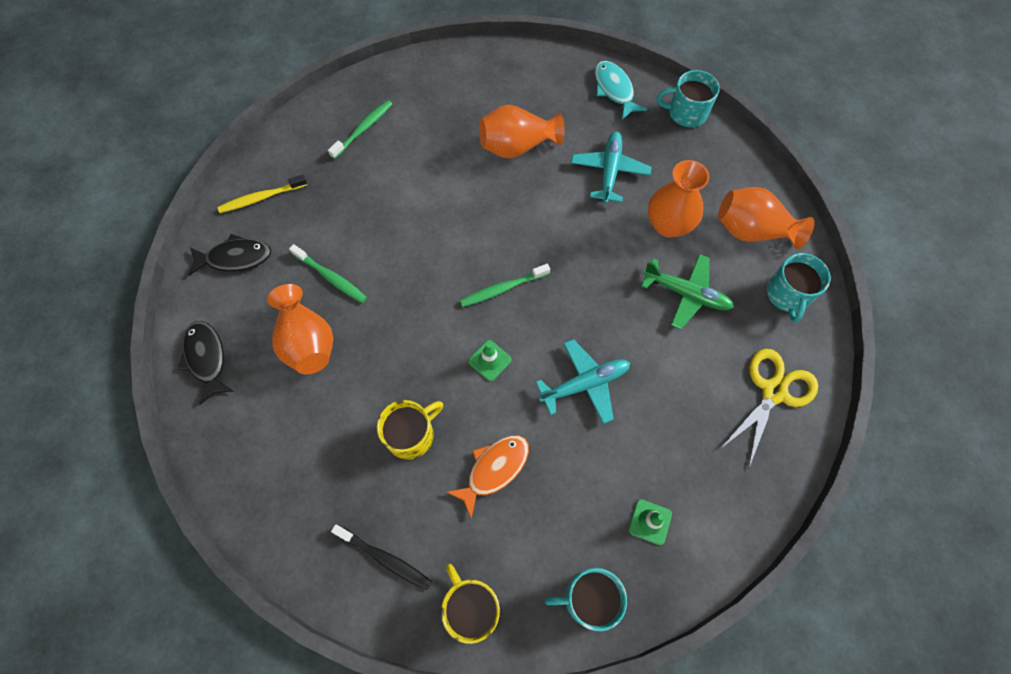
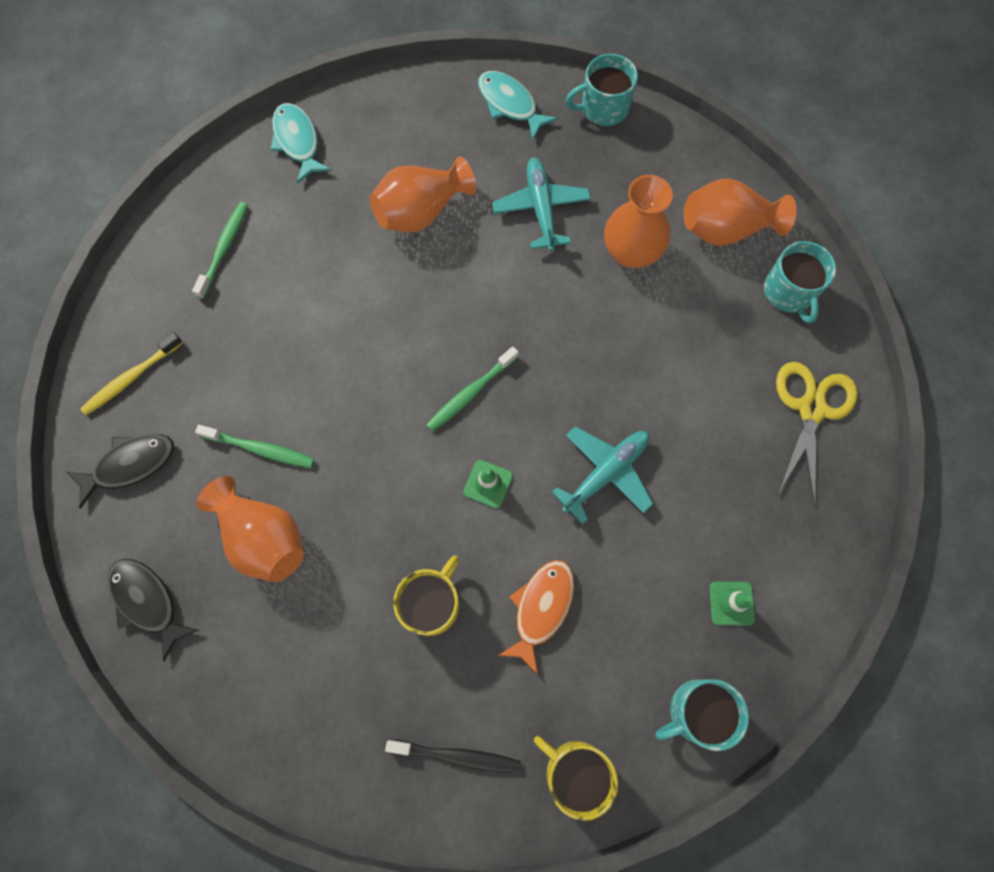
camera: 20 degrees left, 5 degrees up
green plane [641,254,734,329] -> none
none -> turquoise fish [270,103,332,184]

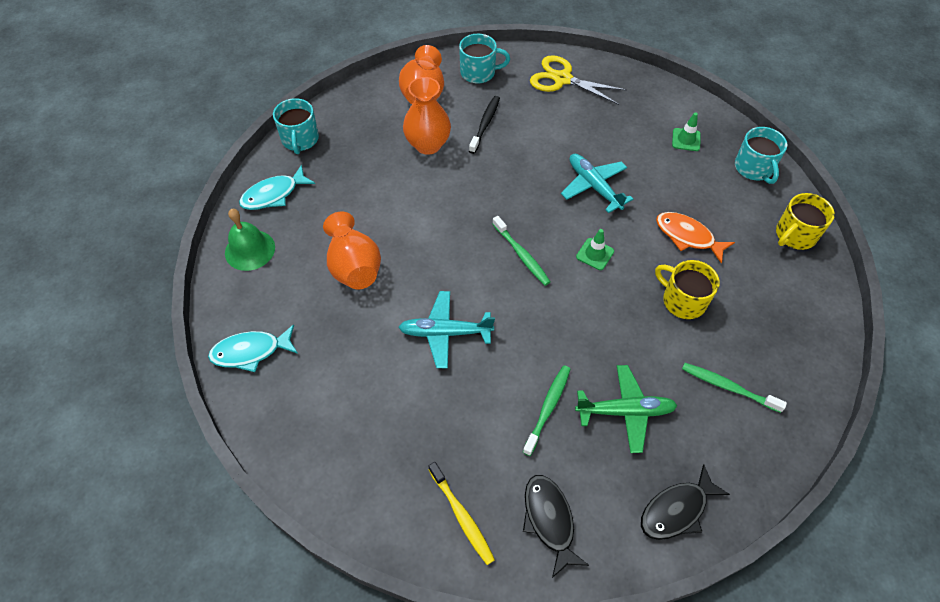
camera: 80 degrees left, 15 degrees down
green toothbrush [192,202,248,299] -> green toothbrush moved to [682,363,787,413]
orange vase [196,476,304,582] -> green plane [575,365,678,453]
black toothbrush [385,739,521,773] -> black toothbrush moved to [469,96,500,154]
turquoise plane [492,158,591,251] -> turquoise plane moved to [398,291,495,368]
none -> green bell [225,209,275,271]

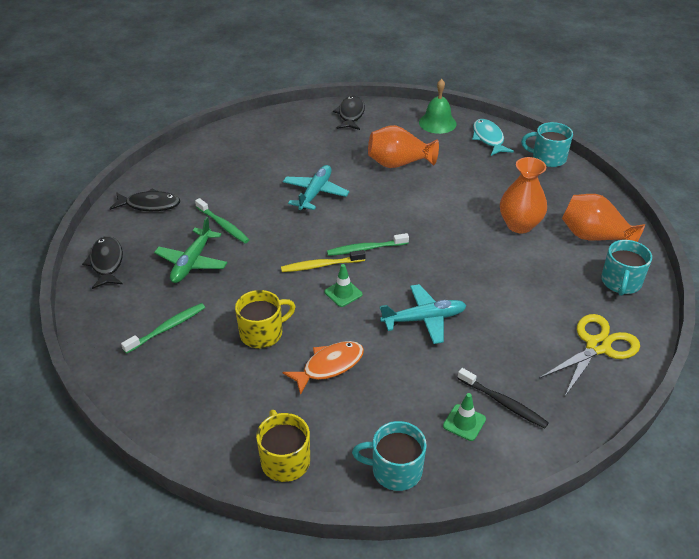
camera: 110 degrees right, 15 degrees down
turquoise fish [208,324,298,372] -> black fish [333,96,365,130]
yellow toothbrush [428,462,495,565] -> yellow toothbrush moved to [281,250,365,272]
black toothbrush [469,96,500,154] -> black toothbrush moved to [457,368,549,429]

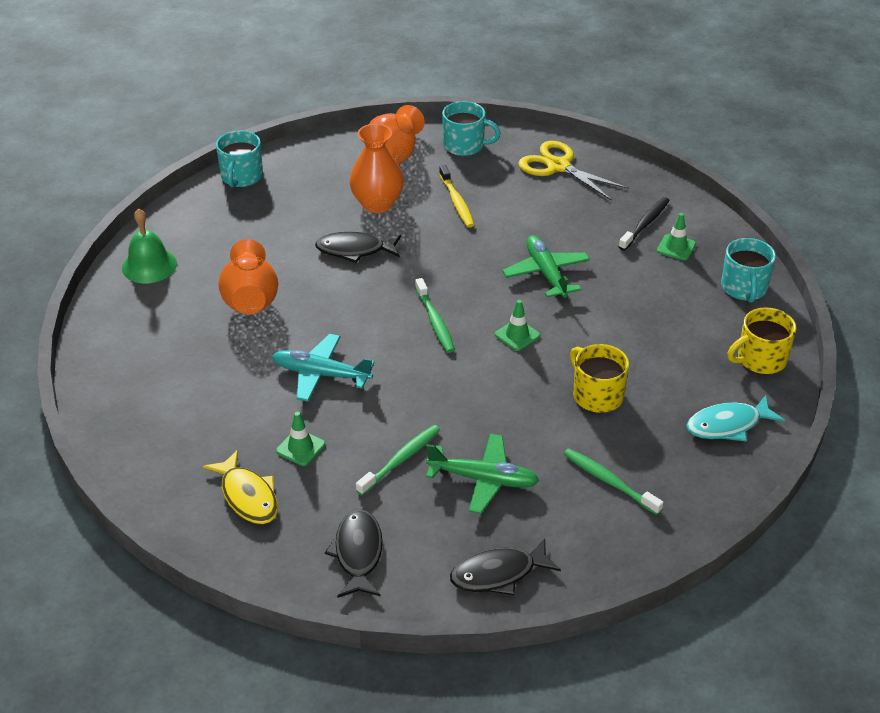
camera: 95 degrees left, 0 degrees up
yellow toothbrush [281,250,365,272] -> yellow toothbrush moved to [439,165,474,228]
orange fish [283,341,364,395] -> none
black fish [333,96,365,130] -> black fish moved to [315,232,401,263]
turquoise plane [380,284,467,344] -> green plane [502,235,590,298]
turquoise fish [472,119,514,156] -> turquoise fish moved to [686,395,785,442]
none -> yellow fish [203,450,278,524]
none -> green traffic cone [276,412,325,466]

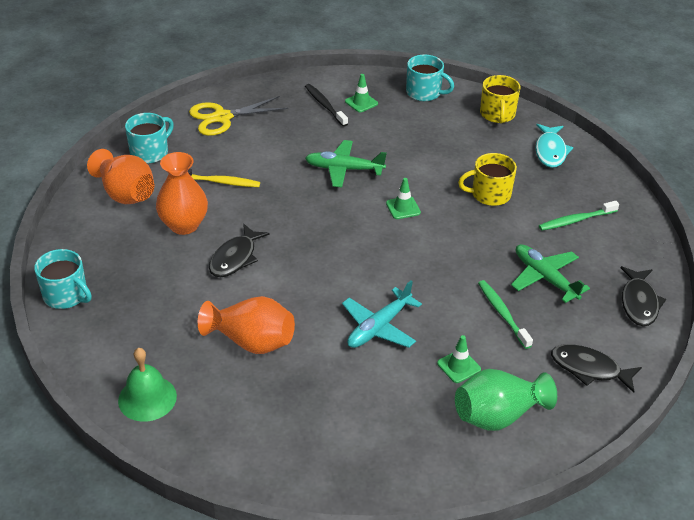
camera: 65 degrees left, 0 degrees up
yellow fish [203,450,278,524] -> green vase [455,369,557,431]
green toothbrush [415,278,455,353] -> none
green plane [426,434,539,514] -> green plane turned 75 degrees counterclockwise [511,244,590,303]

